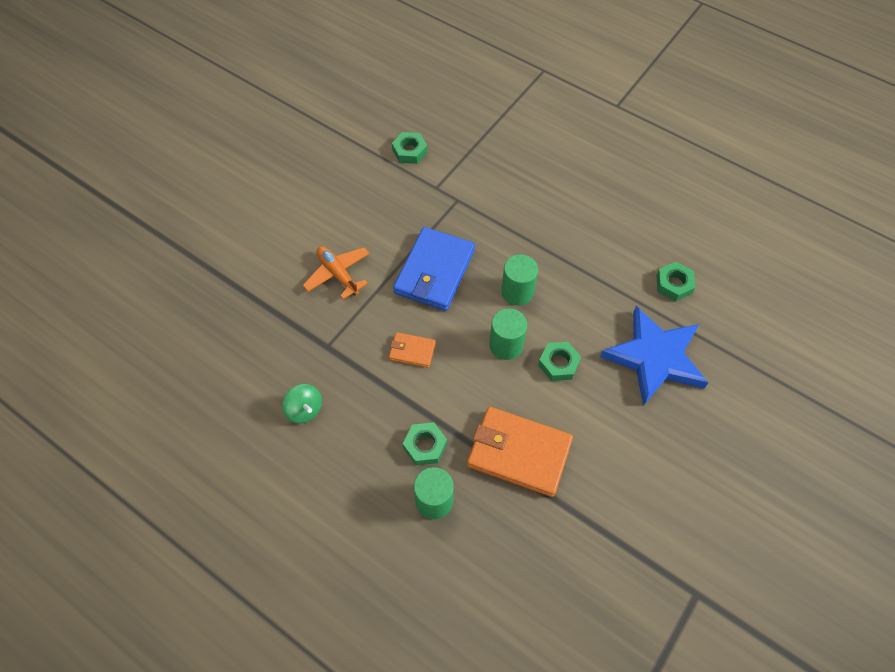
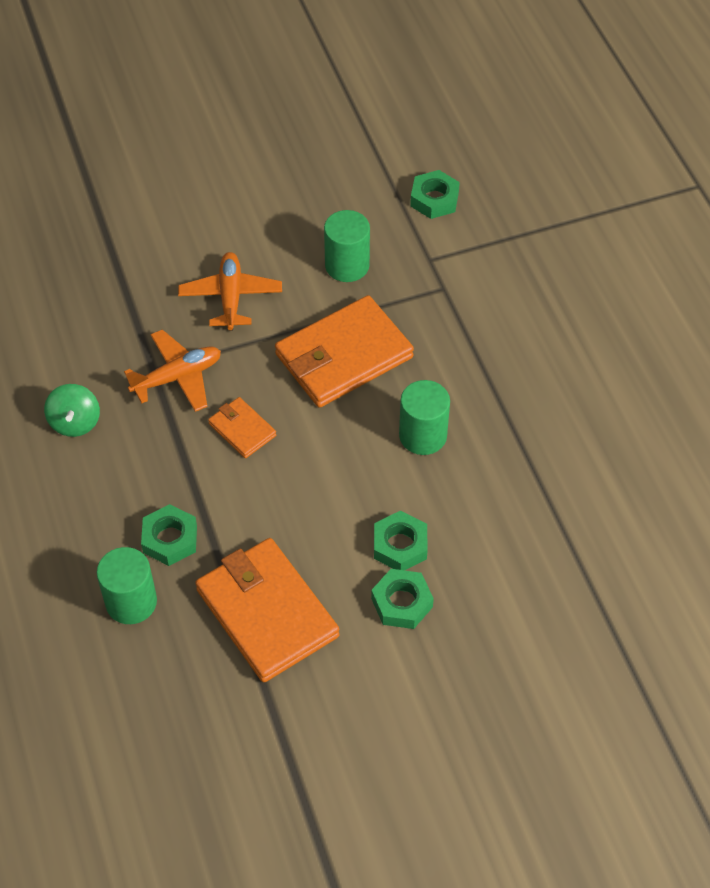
camera: 35 degrees right, 5 degrees down
blue wallet [393,227,475,311] -> orange wallet [275,295,414,408]
green cylinder [489,308,527,360] -> green cylinder moved to [324,210,370,282]
blue star [600,306,709,406] -> none
green nut [656,262,696,301] -> green nut moved to [371,569,434,629]
none -> orange plane [124,329,221,412]

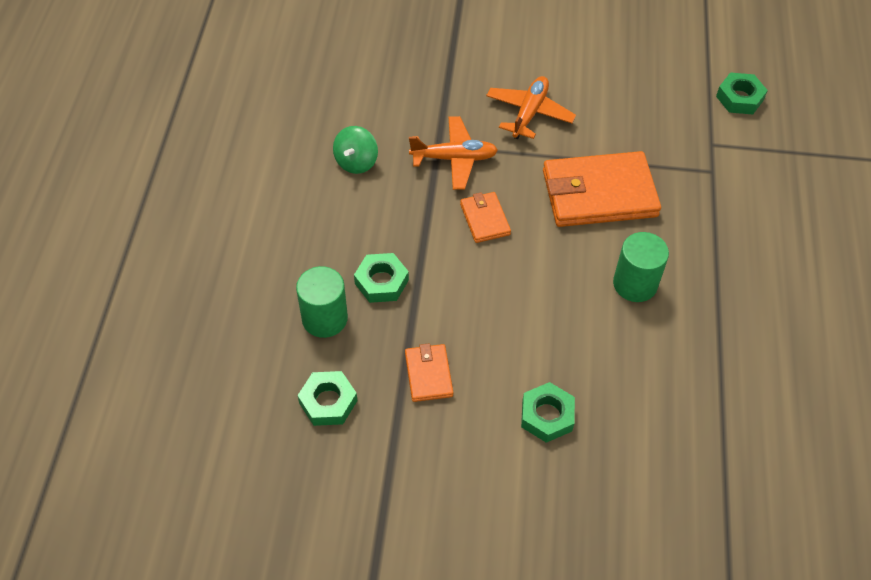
camera: 25 degrees right, 0 degrees up
orange wallet [195,538,339,682] -> orange wallet [405,343,454,402], size x0.49
green cylinder [324,210,370,282] -> none
green nut [374,511,428,570] -> green nut moved to [297,371,357,426]

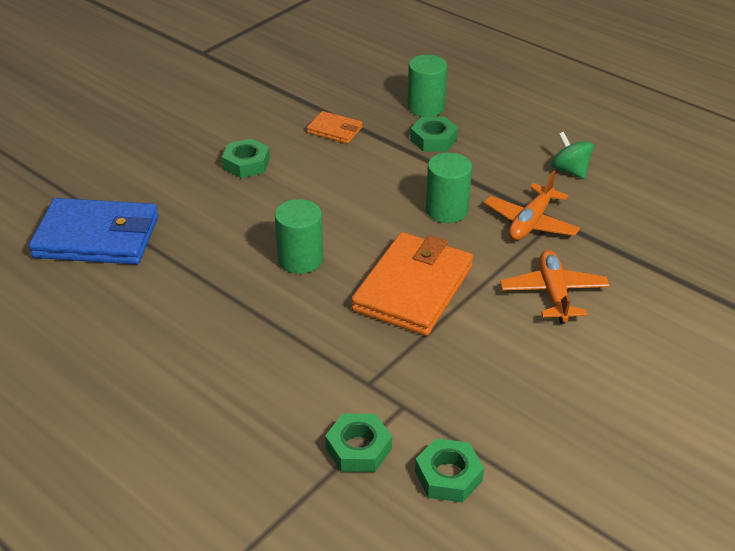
camera: 125 degrees right, 15 degrees down
green nut [297,371,357,426] -> green nut moved to [325,414,392,472]
orange wallet [460,192,511,243] -> green cylinder [426,153,472,223]
orange plane [486,76,576,139] -> orange plane turned 150 degrees counterclockwise [500,250,610,324]
none -> blue wallet [29,198,158,265]

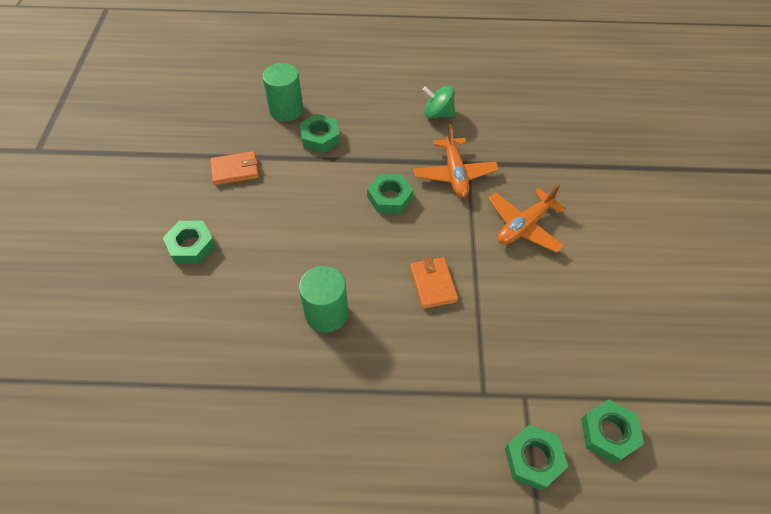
camera: 40 degrees left, 15 degrees up
blue wallet [29,198,158,265] -> none
orange wallet [351,232,473,336] -> orange wallet [410,257,458,309], size x0.49
green cylinder [426,153,472,223] -> green nut [367,174,413,214]
orange plane [500,250,610,324] -> orange plane turned 90 degrees counterclockwise [488,184,566,253]

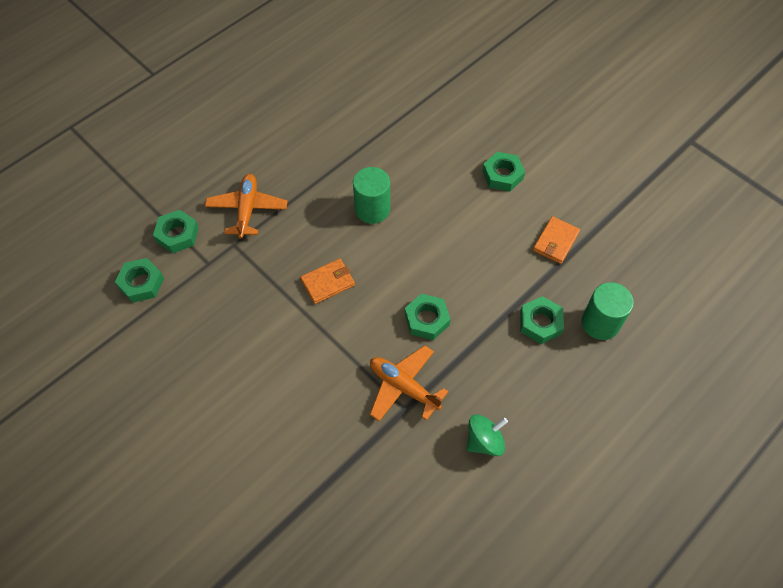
camera: 135 degrees right, 5 degrees up
orange wallet [410,257,458,309] -> orange wallet turned 60 degrees counterclockwise [300,259,355,304]
orange plane [488,184,566,253] -> orange plane moved to [205,174,287,238]

